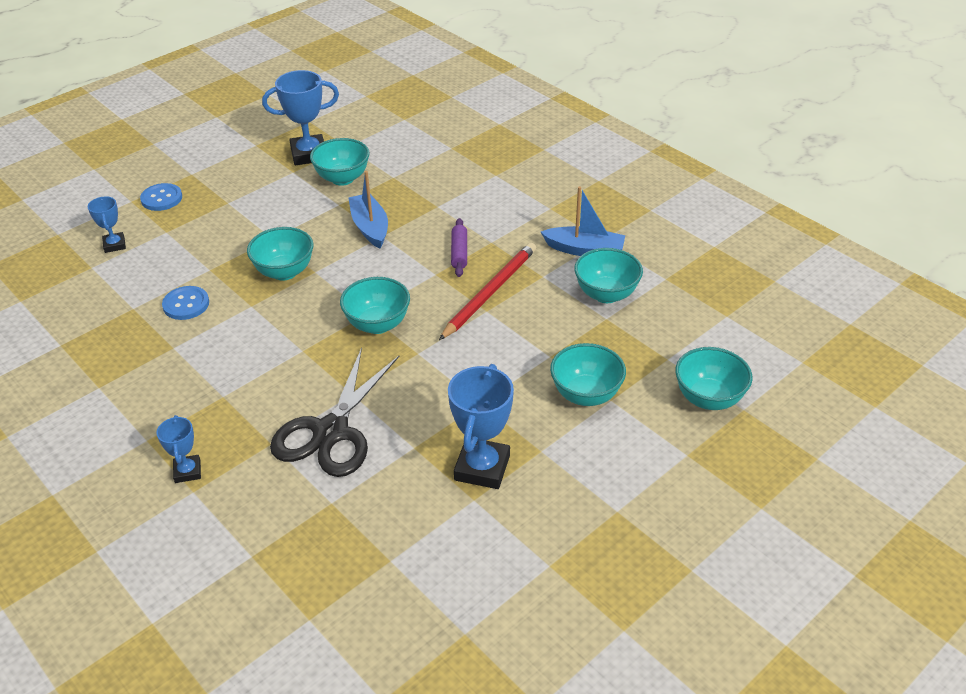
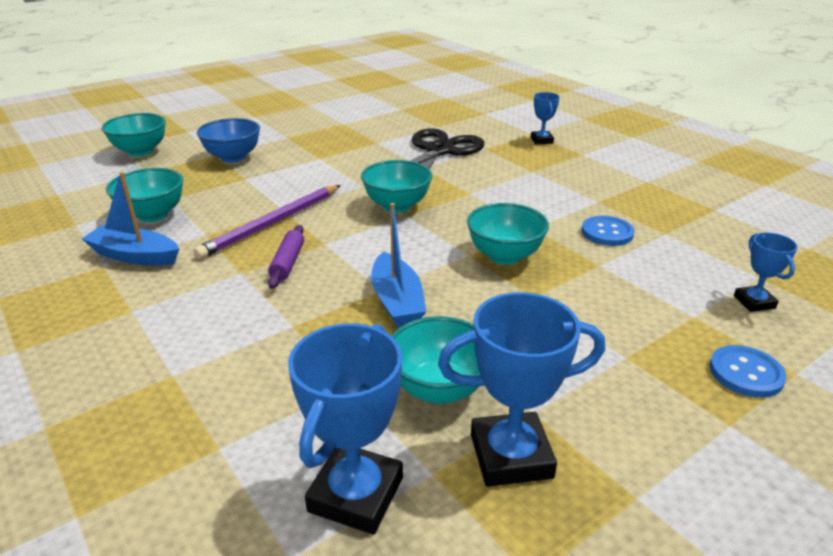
camera: 175 degrees left, 10 degrees down
red pencil [439,243,536,340] -> purple pencil [194,185,341,259]
blue trophy [448,364,514,489] -> blue trophy moved to [288,323,403,535]
turquoise bowl [550,343,626,406] -> blue bowl [197,118,260,163]

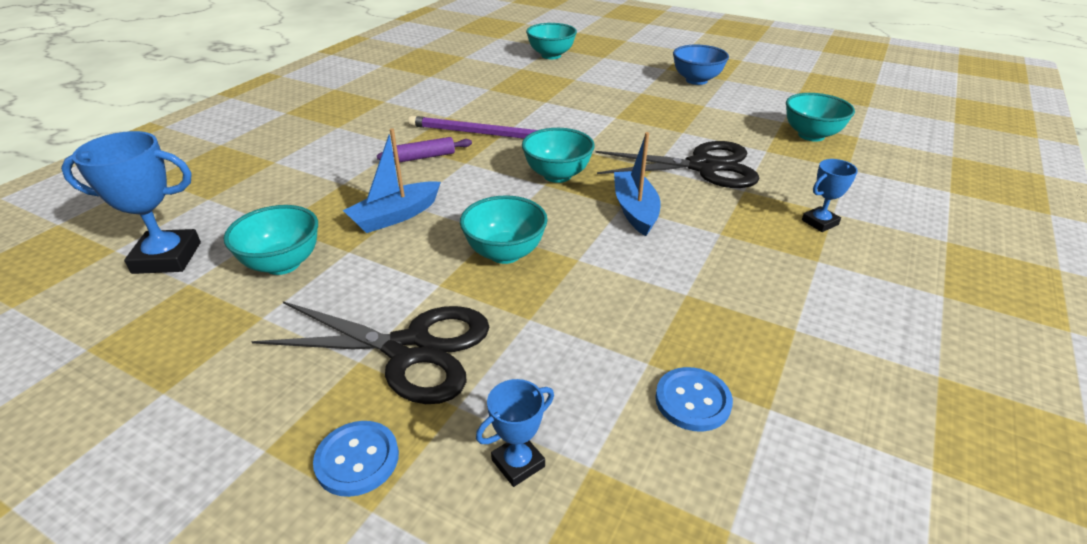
camera: 65 degrees right, 5 degrees up
blue boat [81,172,179,266] -> blue boat moved to [614,132,661,236]
turquoise bowl [106,168,184,222] -> turquoise bowl moved to [786,93,855,142]
blue bowl [197,118,260,163] -> blue bowl moved to [673,45,729,85]
blue trophy [438,292,605,487] -> none
blue button [582,216,634,246] -> blue button moved to [655,367,733,432]
none -> black scissors [251,301,490,404]

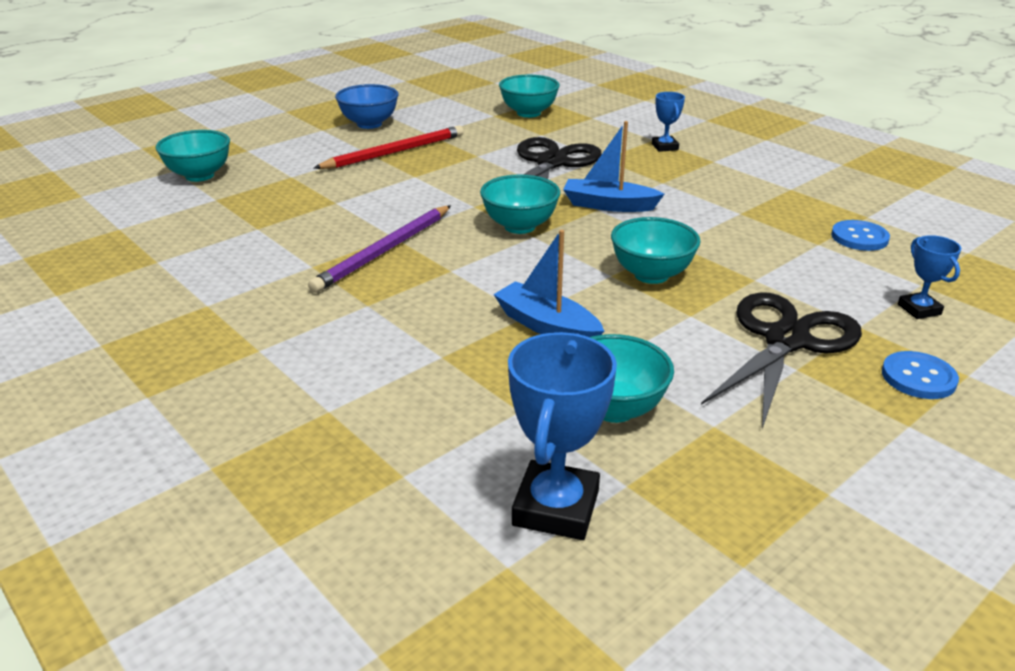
camera: 70 degrees left, 5 degrees down
blue boat [343,128,441,233] -> blue boat turned 150 degrees clockwise [493,230,604,337]
purple rolling pin [377,137,472,162] -> none
none -> red pencil [314,126,464,169]

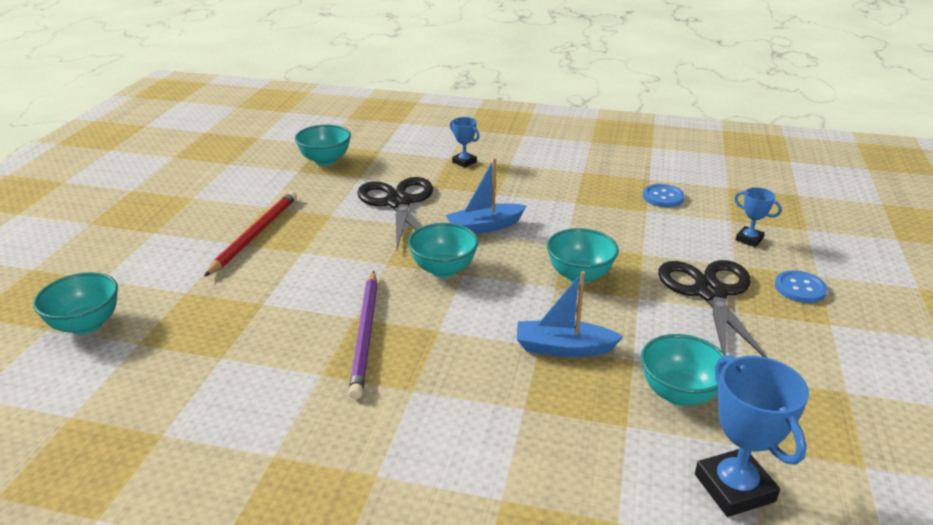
camera: 35 degrees left, 0 degrees up
blue bowl [335,84,398,129] -> none

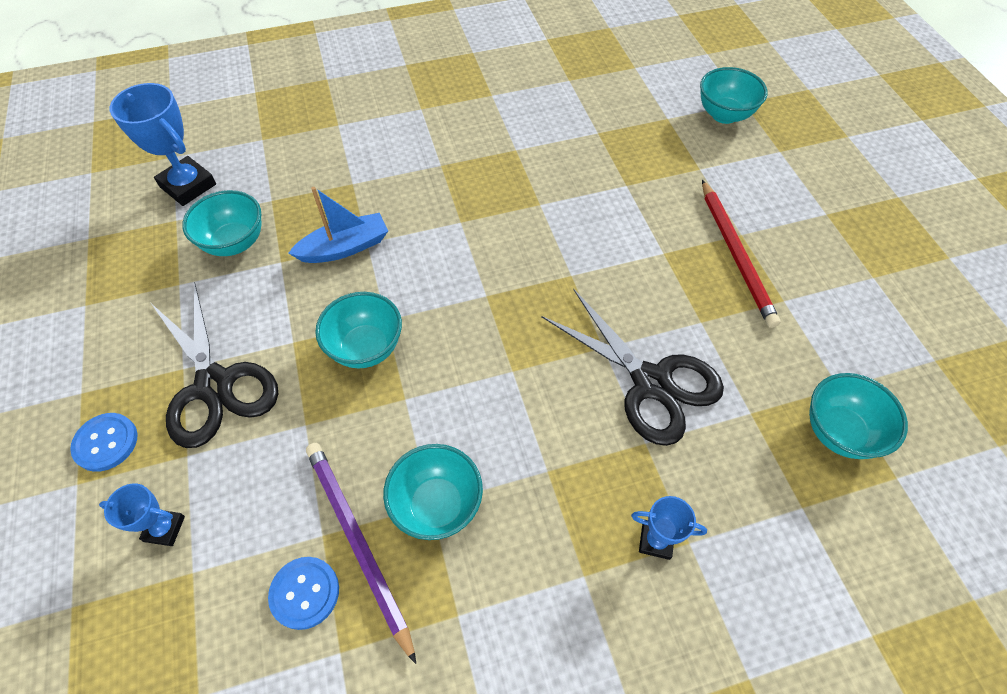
camera: 150 degrees right, 25 degrees up
purple pencil [348,271,378,399] -> purple pencil moved to [306,443,416,664]
turquoise bowl [408,223,479,278] -> turquoise bowl moved to [383,444,483,540]
blue boat [445,158,526,234] -> none

